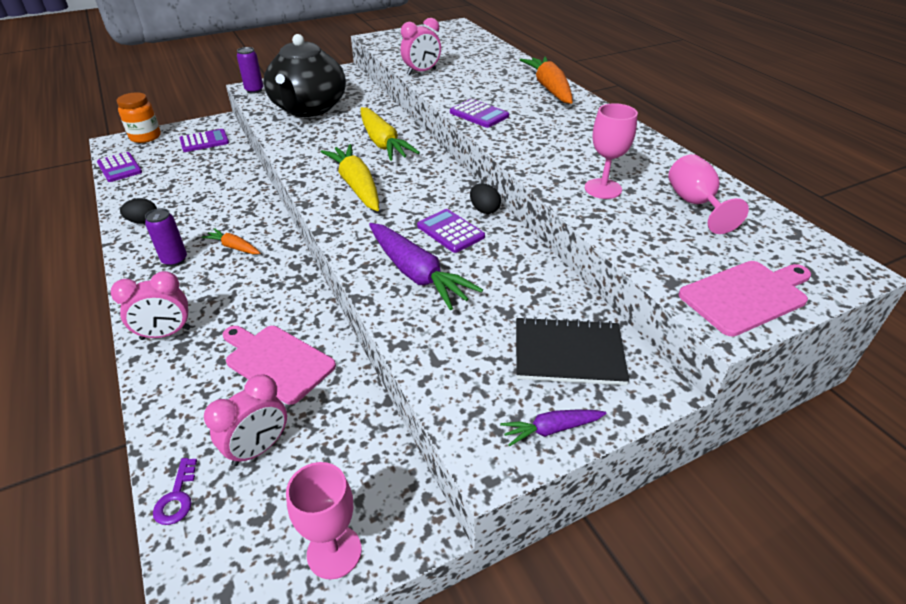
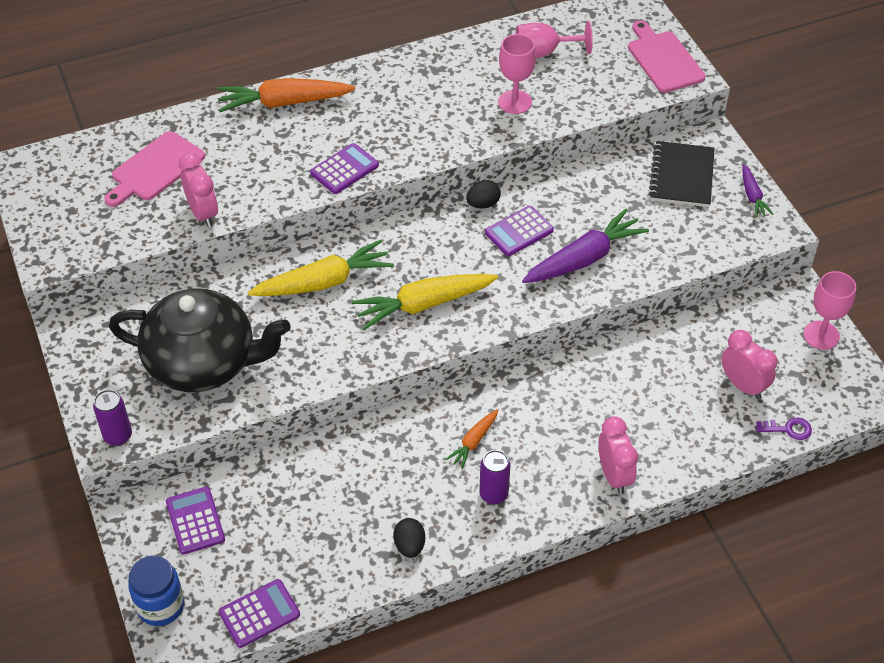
camera: 85 degrees left, 10 degrees up
orange jar [117,92,161,143] -> blue jar [128,556,185,626]
pink cutting board [223,326,336,405] -> pink cutting board moved to [104,131,205,207]

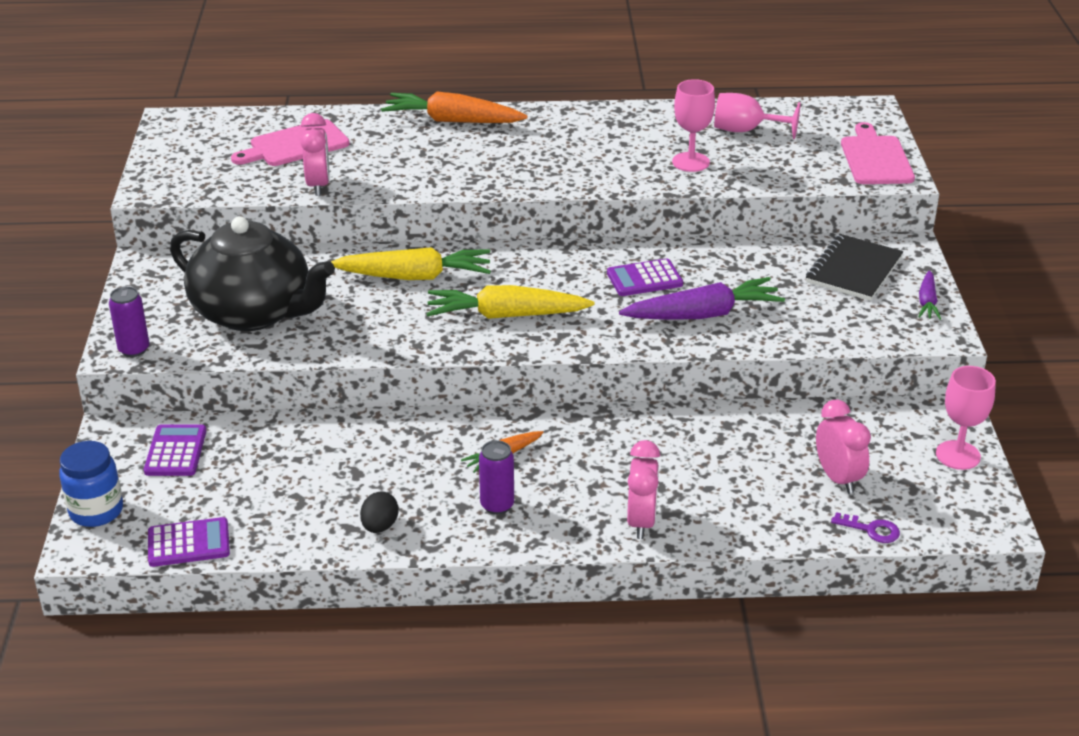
camera: 20 degrees right, 15 degrees down
purple calculator [310,143,379,194] -> none
black egg [466,180,501,208] -> none

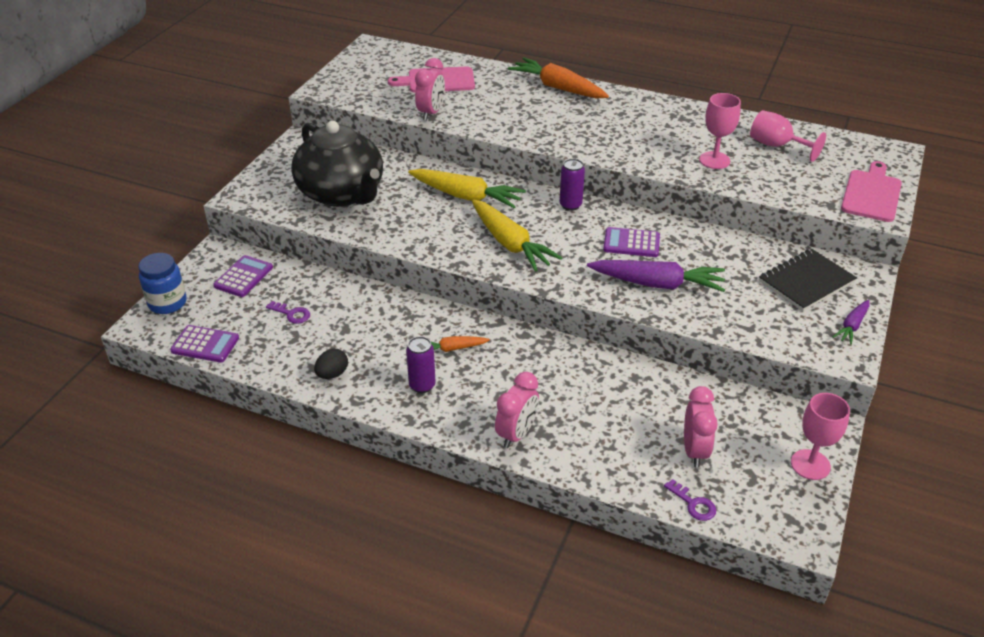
camera: 25 degrees right, 5 degrees up
purple can [109,286,149,357] -> purple can moved to [560,159,585,211]
yellow carrot [426,285,595,319] -> yellow carrot turned 150 degrees counterclockwise [472,199,562,272]
none -> purple key [266,301,310,324]

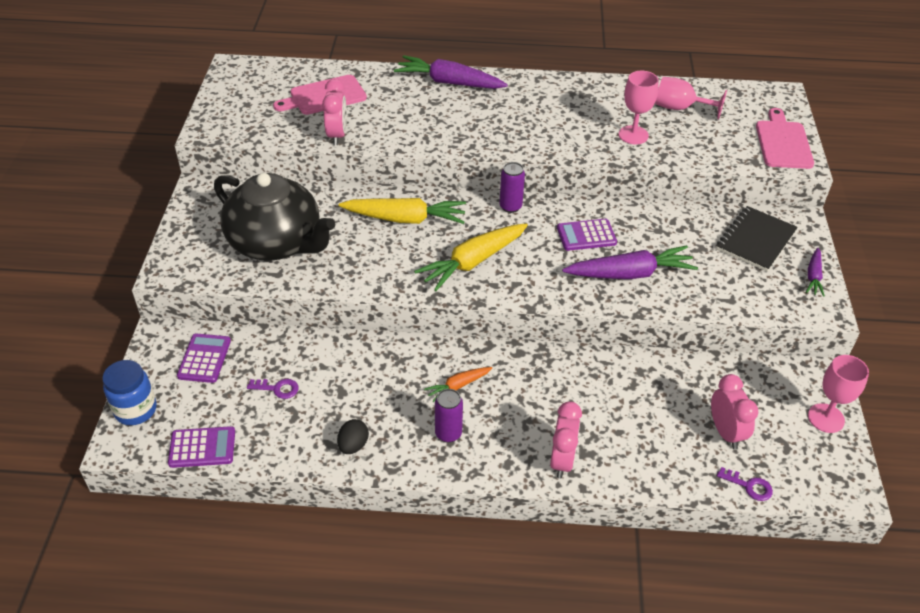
camera: 20 degrees left, 5 degrees up
yellow carrot [472,199,562,272] -> yellow carrot turned 105 degrees clockwise [414,223,528,291]
orange carrot [508,57,609,99] -> purple carrot [394,55,508,89]

